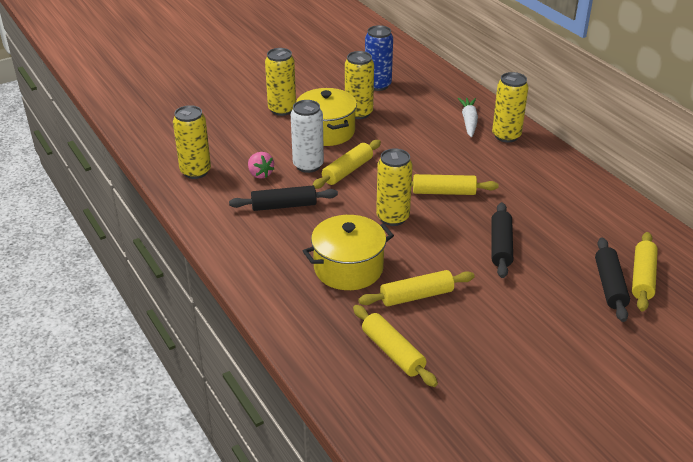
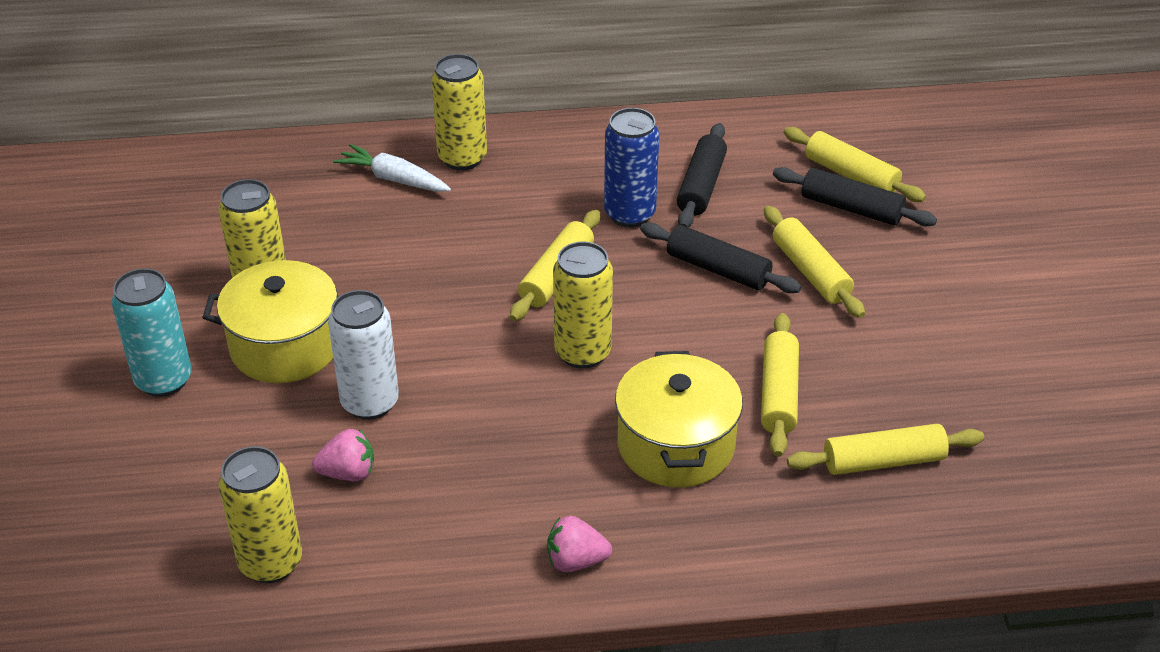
camera: 65 degrees left, 5 degrees up
black rolling pin [229,185,338,211] -> black rolling pin moved to [677,123,727,227]
yellow can [265,48,296,116] -> turquoise can [112,268,192,397]
yellow rolling pin [313,140,381,189] -> yellow rolling pin moved to [764,206,865,318]
blue can [365,25,393,91] -> blue can moved to [604,108,659,227]
none -> pink strawberry [547,516,612,572]

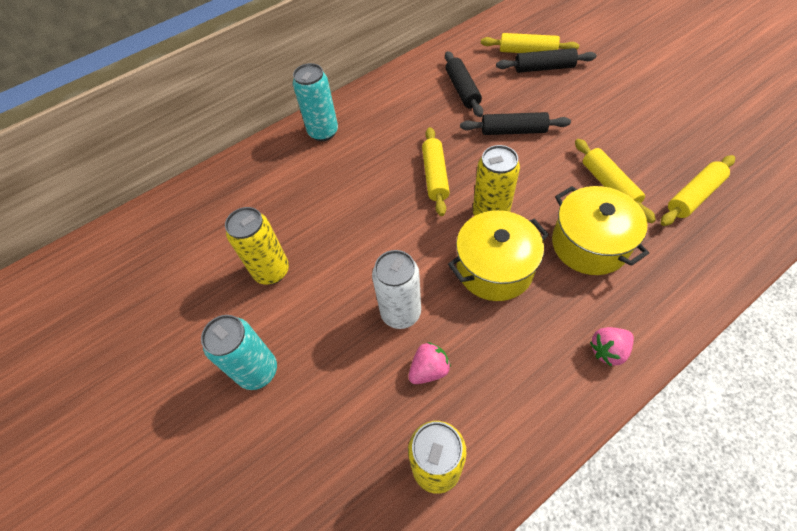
camera: 25 degrees left, 15 degrees up
yellow pot [202,260,338,383] -> yellow pot moved to [448,210,549,301]
white carrot [333,144,451,192] -> none
yellow can [432,54,487,170] -> turquoise can [293,63,338,141]
blue can [604,108,659,227] -> none
yellow rolling pin [764,206,865,318] -> none

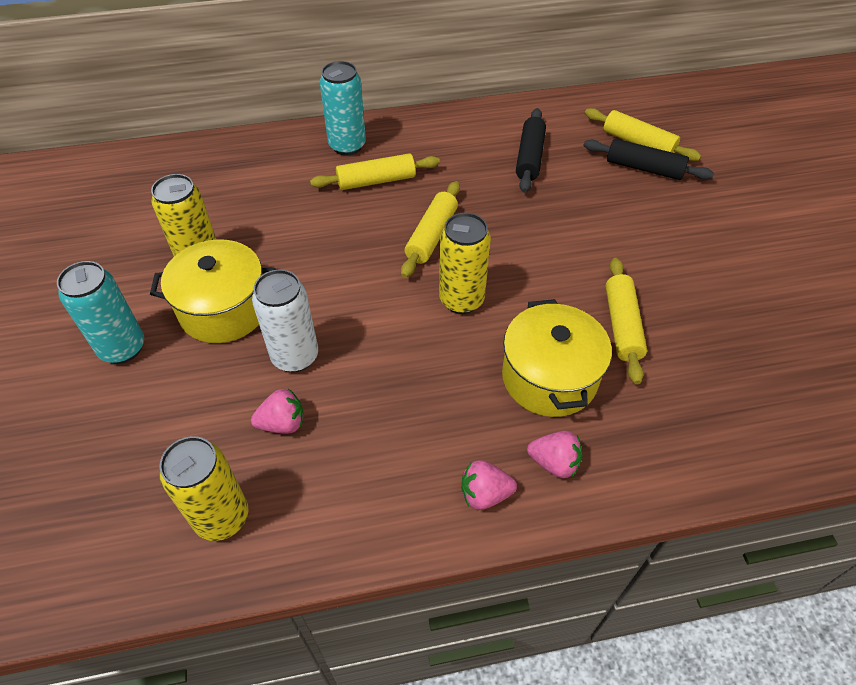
camera: 20 degrees right, 5 degrees down
yellow pot [448,210,549,301] -> yellow pot moved to [150,239,276,343]
black rolling pin [460,112,571,135] -> none
yellow rolling pin [661,155,735,226] -> yellow rolling pin moved to [310,153,440,190]
none -> pink strawberry [527,431,582,478]

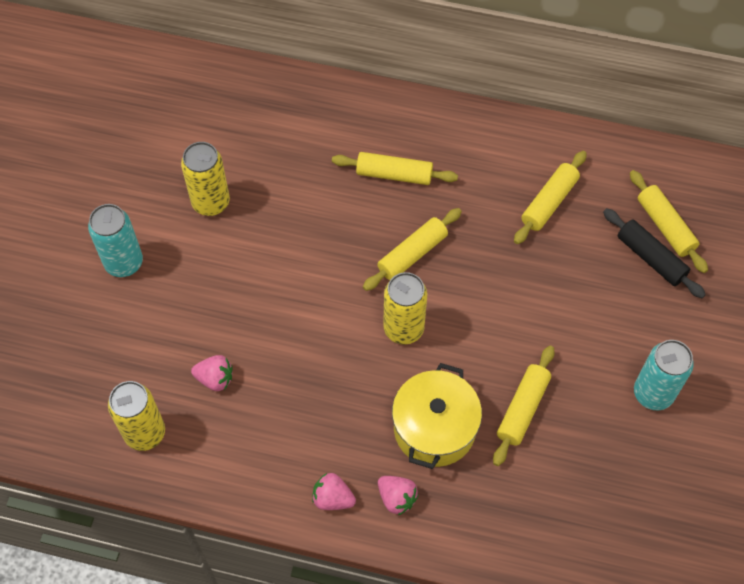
camera: 25 degrees right, 10 degrees up
yellow pot [150,239,276,343] -> none
white can [252,269,318,372] -> none
turquoise can [320,61,366,156] -> turquoise can moved to [634,340,694,410]
black rolling pin [516,108,546,193] -> yellow rolling pin [514,151,587,244]

